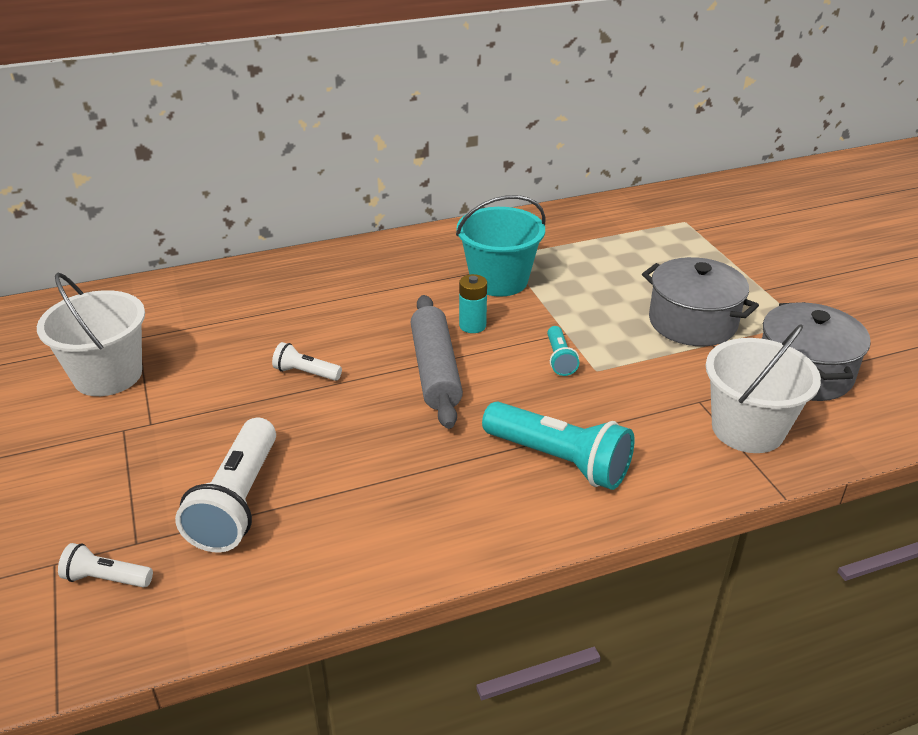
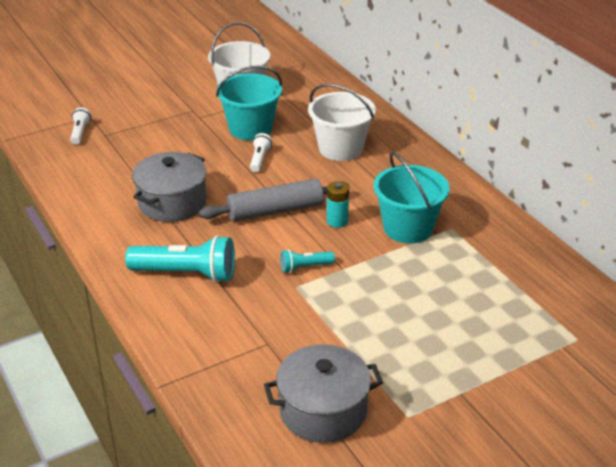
camera: 80 degrees right, 0 degrees up
white flashlight [175,418,276,552] -> none
turquoise flashlight [482,402,635,490] -> turquoise flashlight turned 105 degrees counterclockwise [125,235,235,283]
grey pot [642,257,759,346] -> grey pot moved to [132,152,207,222]
white bucket [706,324,821,453] -> white bucket moved to [308,84,376,161]
none -> turquoise bucket [216,65,282,140]

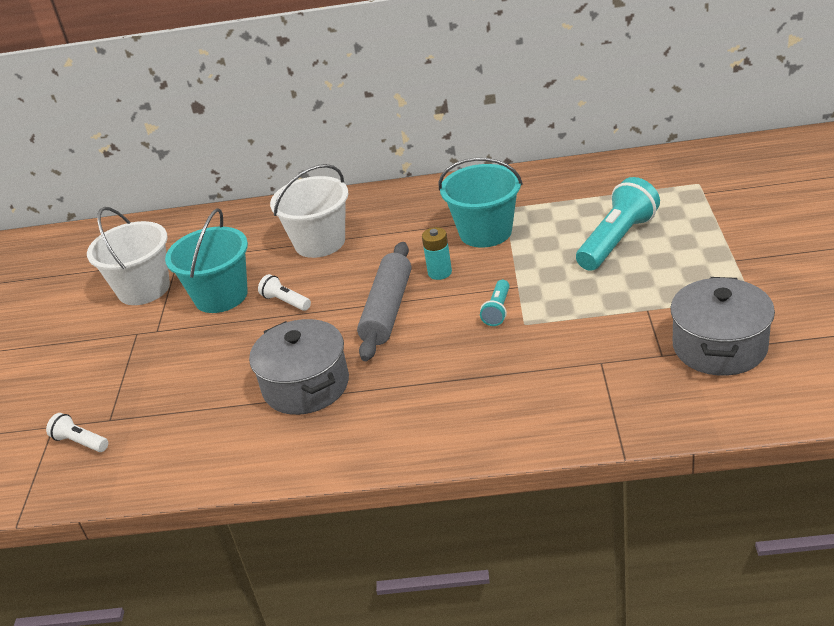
camera: 55 degrees left, 0 degrees up
turquoise flashlight [125,235,235,283] -> turquoise flashlight moved to [576,177,660,271]

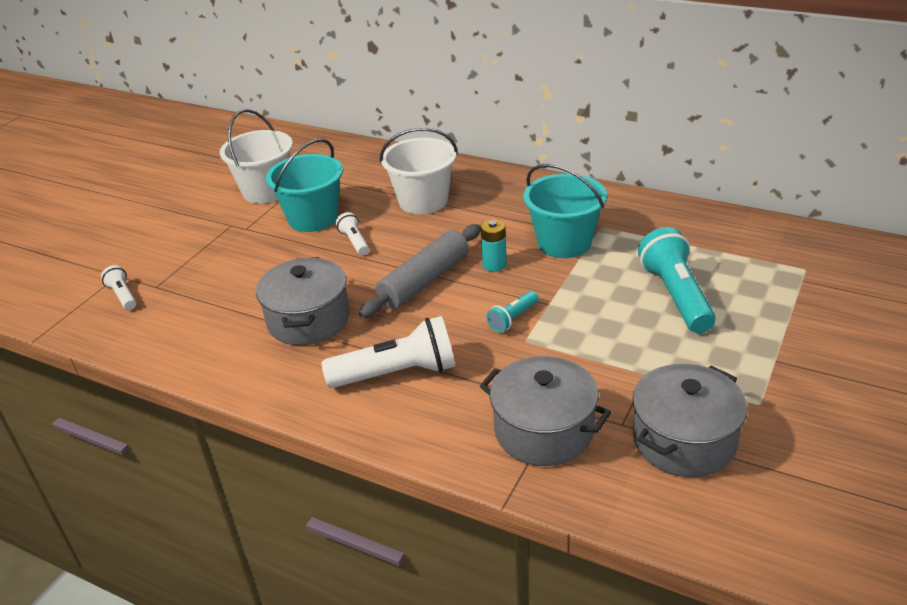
camera: 25 degrees right, 0 degrees up
turquoise flashlight [576,177,660,271] -> turquoise flashlight turned 75 degrees counterclockwise [638,227,716,333]
none -> white flashlight [321,316,455,388]
none -> grey pot [480,356,611,466]

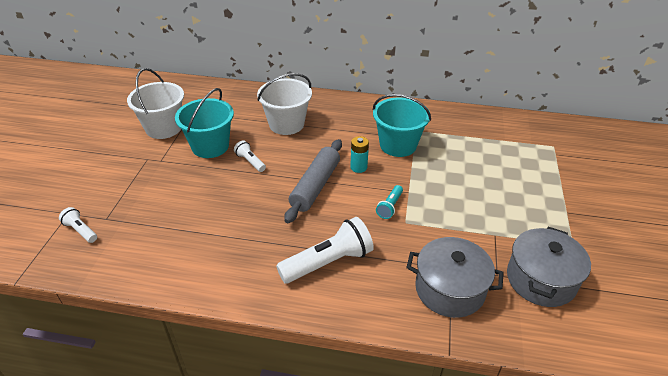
camera: 20 degrees left, 5 degrees up
grey pot [256,257,350,345] -> none
turquoise flashlight [638,227,716,333] -> none

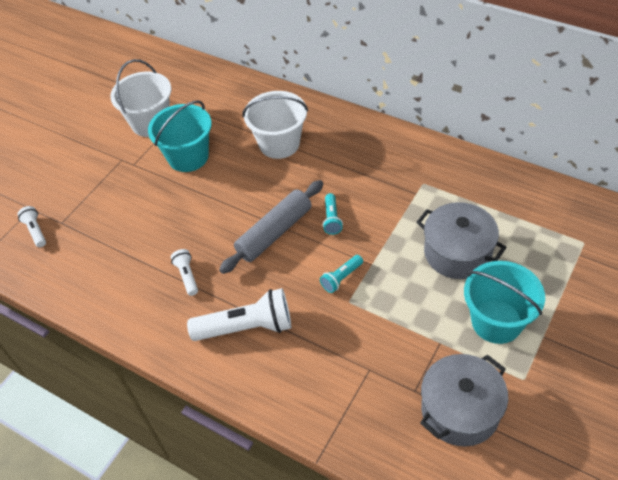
camera: 25 degrees right, 10 degrees up
white flashlight [234,140,266,172] -> white flashlight moved to [171,249,198,296]
turquoise battery [350,136,369,173] -> turquoise flashlight [323,193,343,235]
turquoise bucket [373,94,431,157] -> turquoise bucket moved to [464,261,545,344]
grey pot [406,237,504,318] -> grey pot moved to [416,202,507,279]

